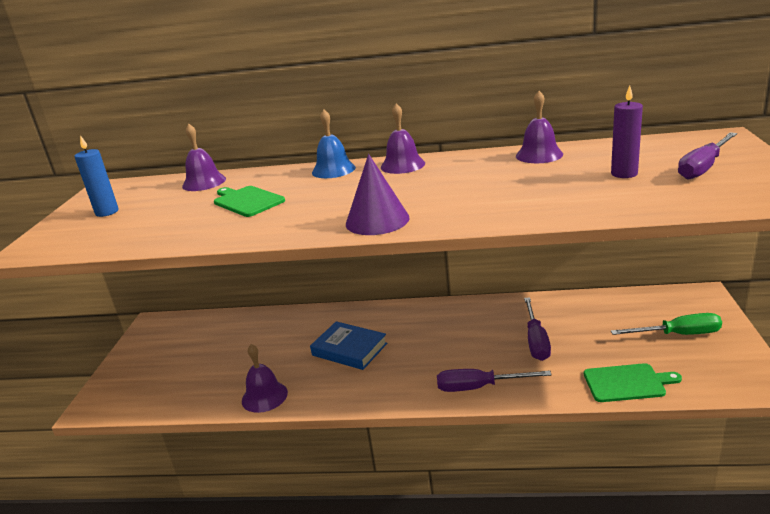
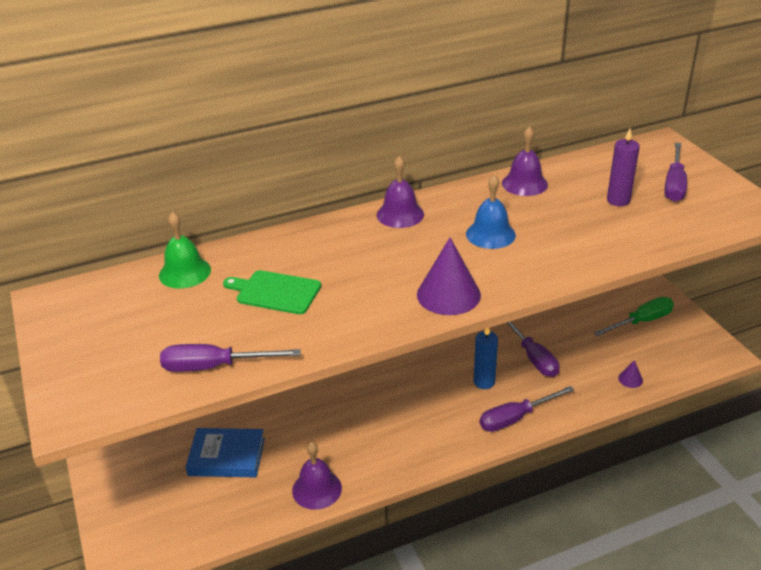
camera: 30 degrees left, 10 degrees up
blue candle [74,135,119,217] -> blue candle moved to [474,328,498,389]
purple bell [182,124,226,191] -> green bell [159,212,211,289]
blue book [310,321,387,370] -> blue book moved to [185,428,265,477]
blue bell [312,110,356,178] -> blue bell moved to [466,175,516,249]
green cutting board [584,363,682,402] -> purple cone [618,360,643,388]
none -> purple screwdriver [160,344,301,372]

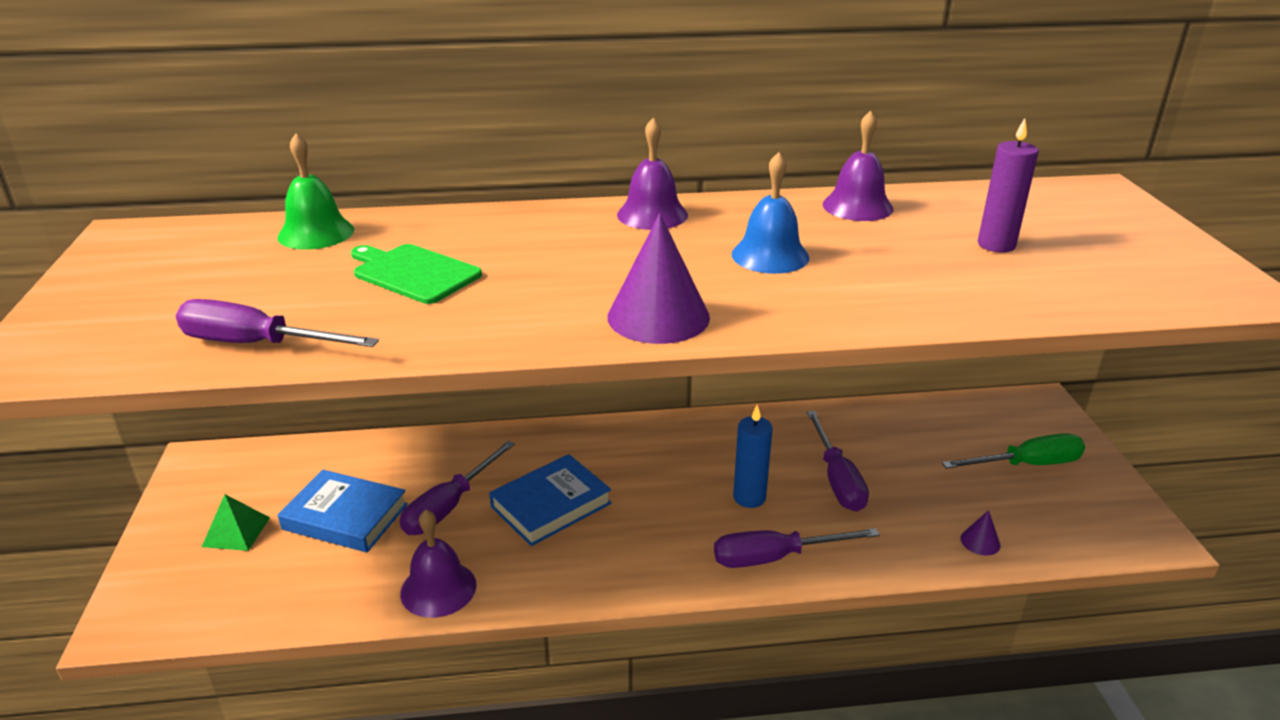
camera: 15 degrees right, 5 degrees down
purple screwdriver [665,143,687,202] -> purple screwdriver moved to [400,441,515,535]
none -> green pyramid [202,494,270,551]
none -> blue book [489,454,612,546]

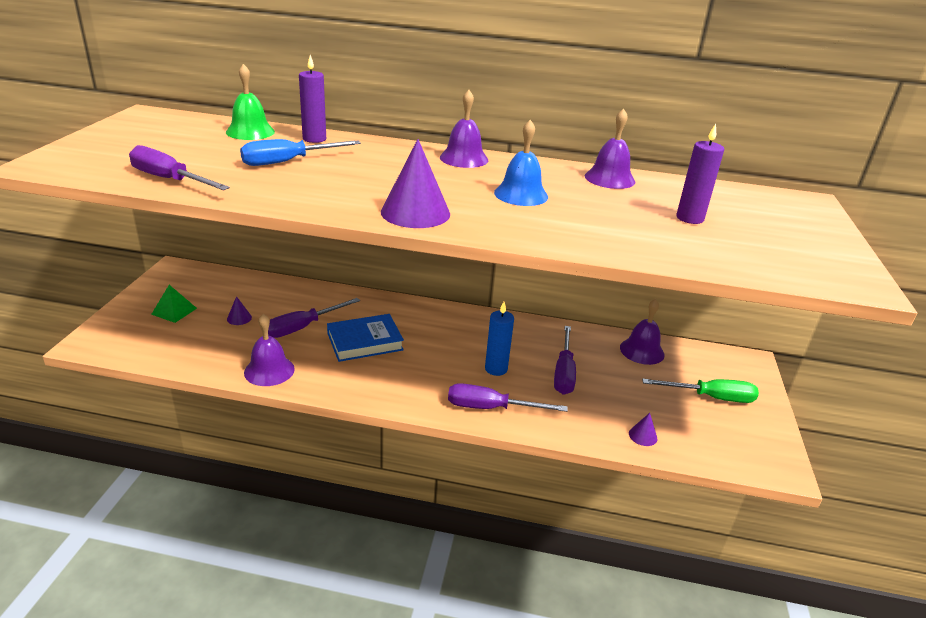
camera: 15 degrees right, 0 degrees up
blue book [278,470,408,552] -> purple cone [227,296,252,325]
green cutting board [351,244,482,304] -> blue screwdriver [240,139,361,166]
none -> purple candle [299,55,326,143]
none -> purple bell [620,299,665,365]

